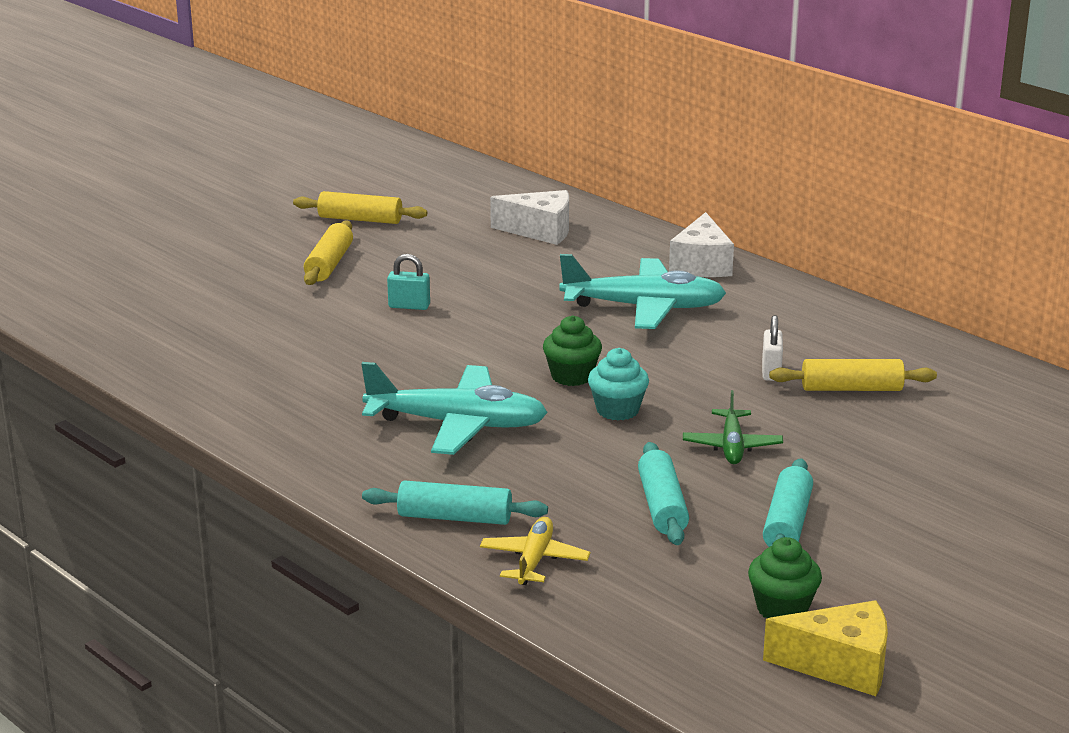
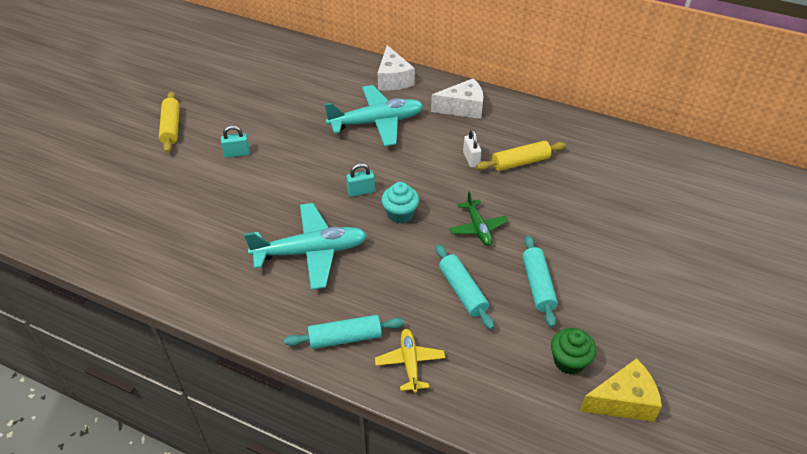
camera: 20 degrees left, 20 degrees up
yellow rolling pin [293,191,427,224] -> none
white cheese [490,190,569,245] -> white cheese moved to [431,78,483,119]
green cupcake [543,315,602,386] -> turquoise padlock [346,163,375,197]

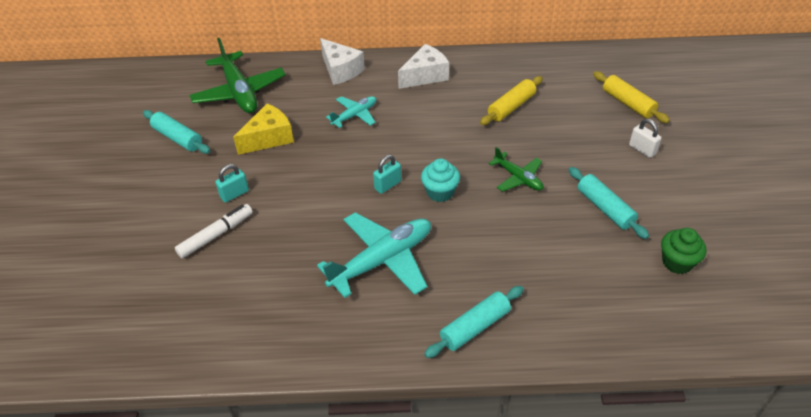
camera: 25 degrees left, 0 degrees up
yellow rolling pin [159,91,180,153] -> yellow rolling pin moved to [593,71,670,123]
turquoise plane [324,85,424,146] -> turquoise plane [326,96,376,128], size x0.55
yellow plane [375,329,445,393] -> none
turquoise rolling pin [435,244,494,330] -> turquoise rolling pin moved to [143,110,210,154]
white padlock [463,130,481,168] -> white padlock moved to [629,119,662,158]
yellow cheese [580,358,662,422] -> yellow cheese moved to [233,104,294,155]
none -> white marker [175,204,253,258]
none -> green plane [189,38,286,113]

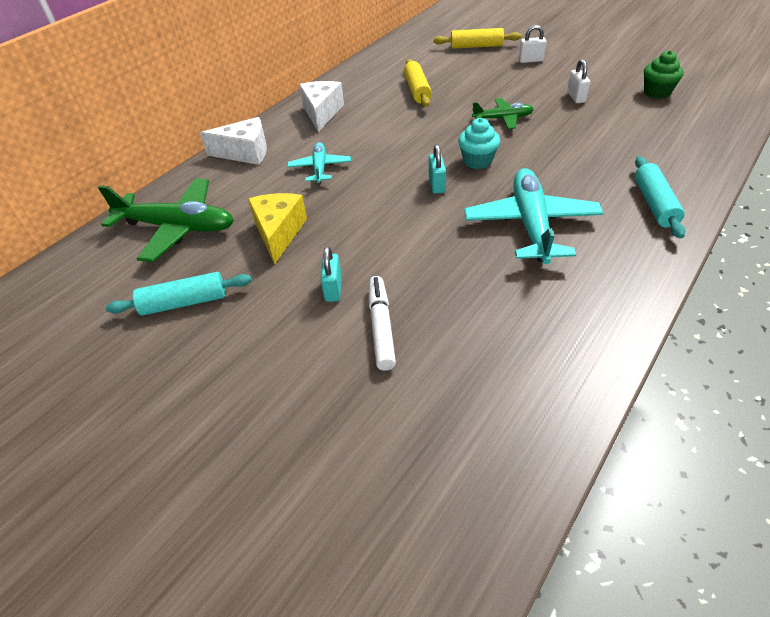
camera: 50 degrees left, 0 degrees up
turquoise rolling pin [569,167,649,239] -> white padlock [567,59,590,103]

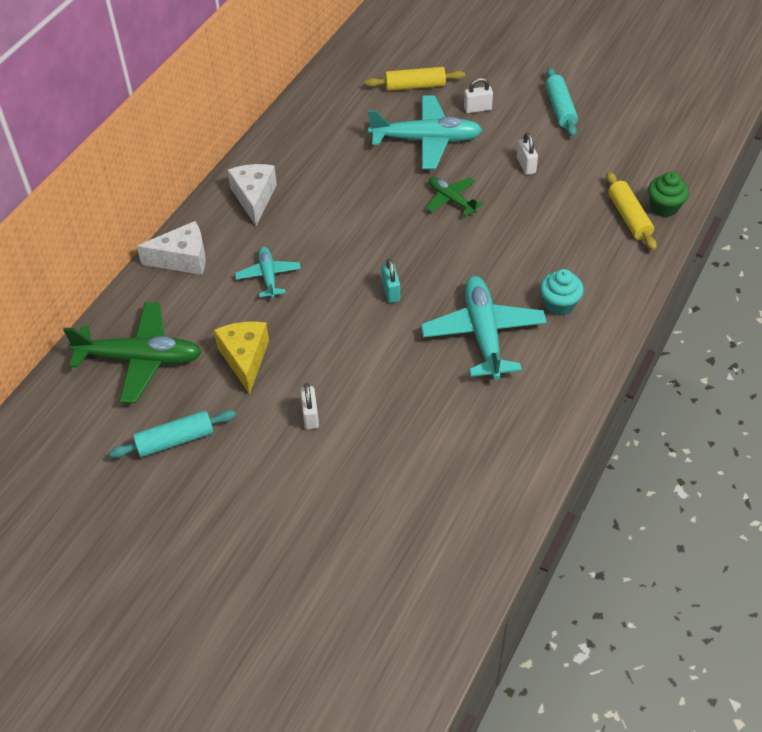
camera: 10 degrees left, 5 degrees up
turquoise padlock [320,246,342,302] -> white padlock [300,383,319,429]
white marker [369,276,396,371] -> none
yellow rolling pin [404,59,432,107] -> yellow rolling pin moved to [606,171,657,251]
turquoise cupcake [458,118,500,169] -> turquoise cupcake moved to [540,269,584,316]
green plane [472,98,534,129] -> green plane turned 120 degrees counterclockwise [426,177,483,217]
turquoise rolling pin [635,156,685,239] -> turquoise rolling pin moved to [545,67,578,137]
green cupcake [644,51,683,99] -> green cupcake moved to [648,172,689,217]
none -> turquoise plane [368,96,482,169]

